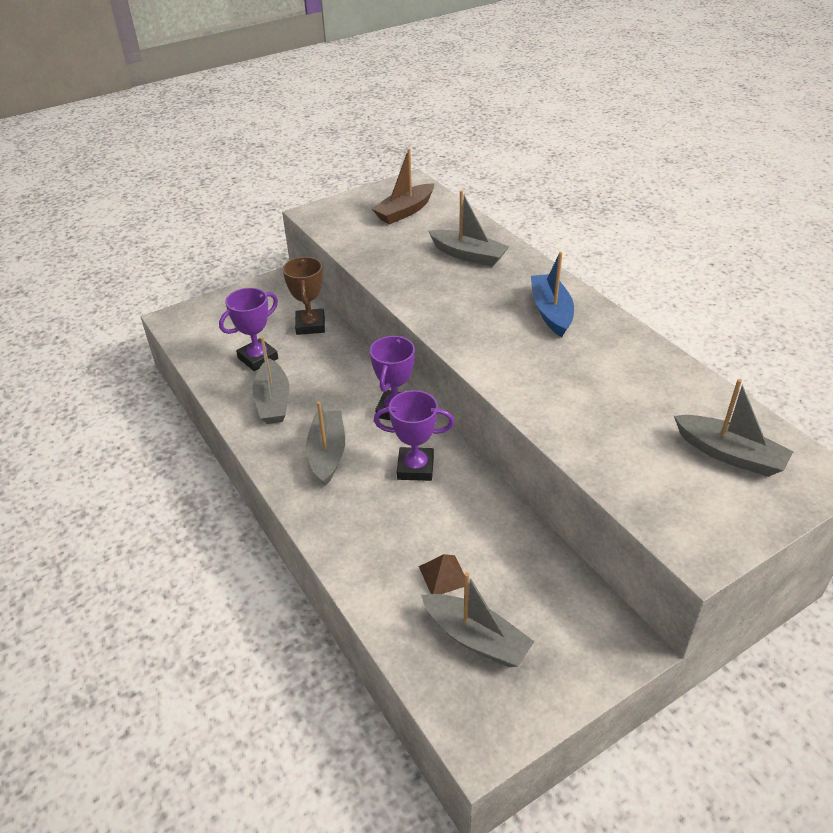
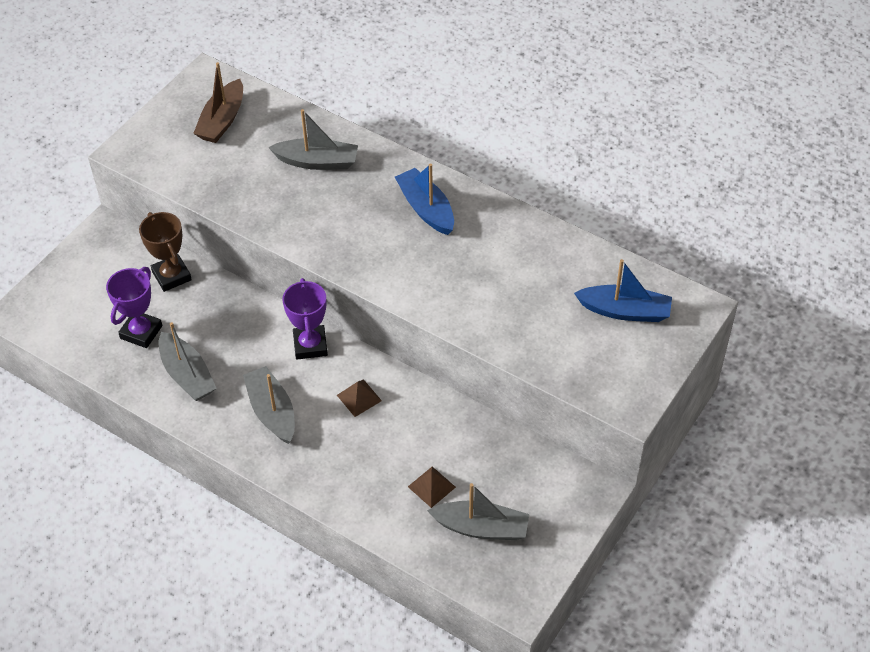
camera: 25 degrees left, 10 degrees up
purple trophy [374,390,454,481] -> brown pyramid [337,379,382,417]
grey boat [674,379,793,477] -> blue boat [574,259,672,322]

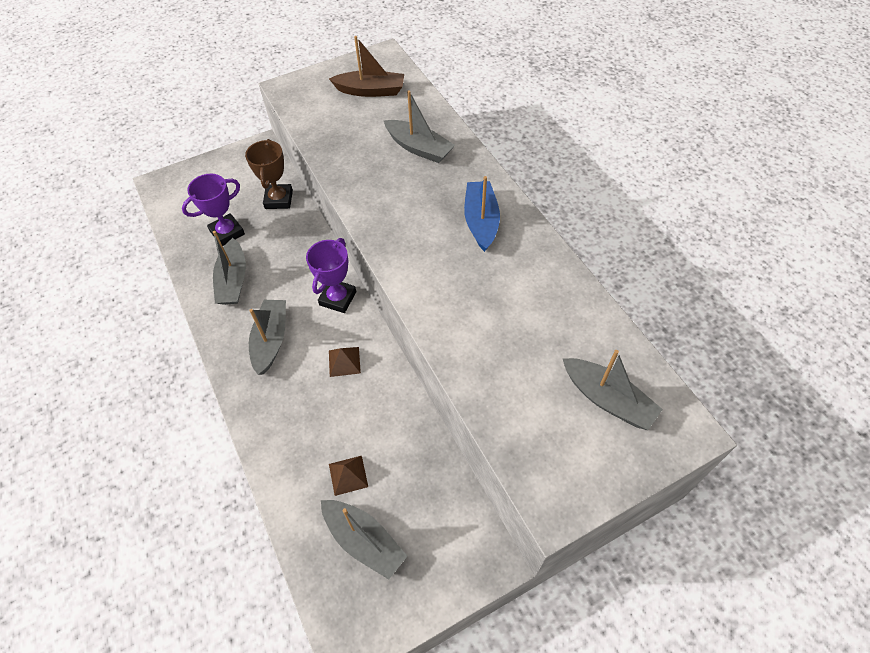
camera: 30 degrees right, 5 degrees up
brown boat [193,62,243,143] -> brown boat turned 135 degrees counterclockwise [329,36,404,97]
blue boat [574,259,672,322] -> grey boat [563,350,663,430]

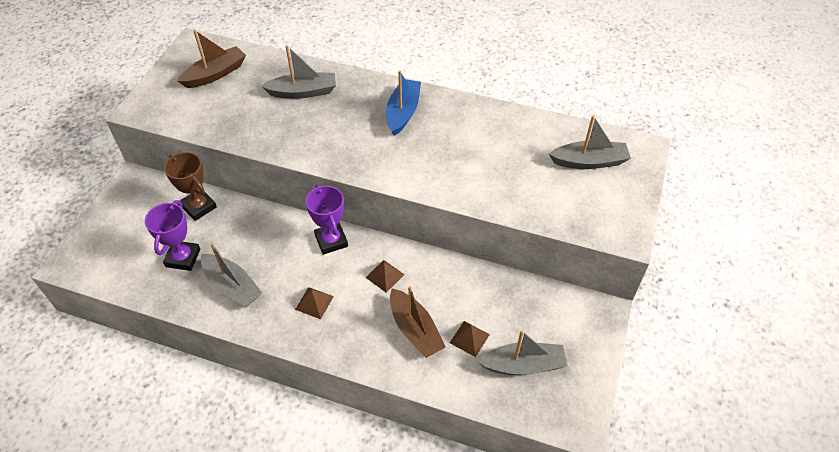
camera: 45 degrees left, 5 degrees down
grey boat [249,300,286,375] -> brown pyramid [295,287,334,319]
blue boat [464,176,500,252] -> blue boat turned 60 degrees clockwise [386,70,421,136]
none -> brown boat [390,286,445,358]

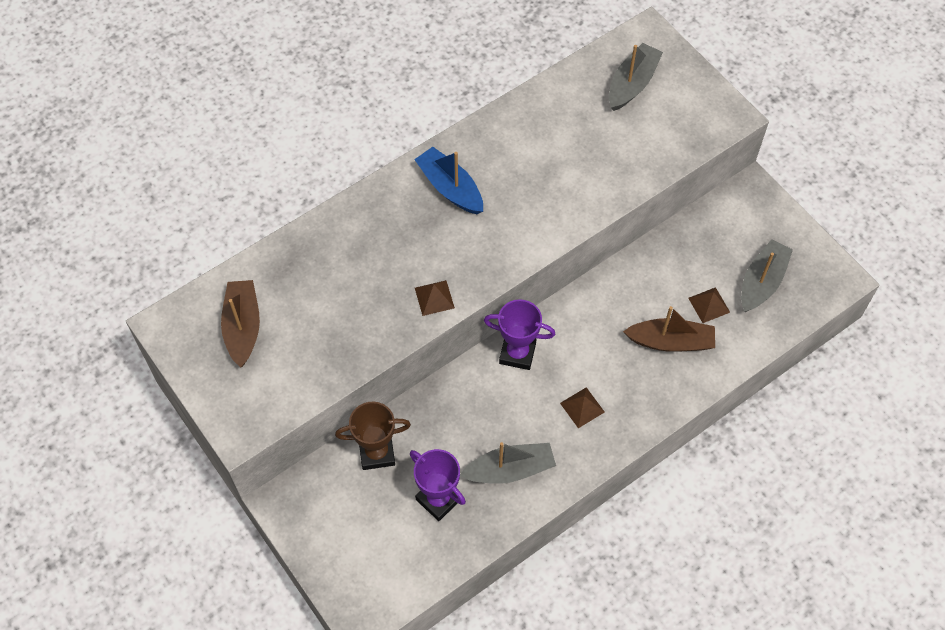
camera: 55 degrees left, 10 degrees up
grey boat [261,45,336,99] -> none
brown pyramid [365,260,405,293] -> brown pyramid moved to [415,280,455,316]

